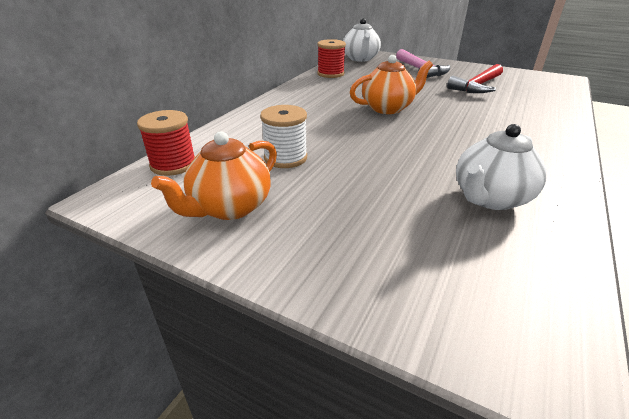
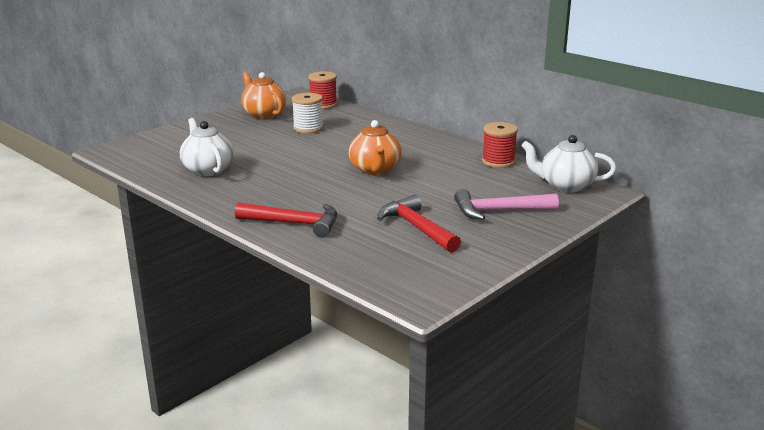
camera: 105 degrees right, 10 degrees down
none -> red hammer [235,202,337,238]

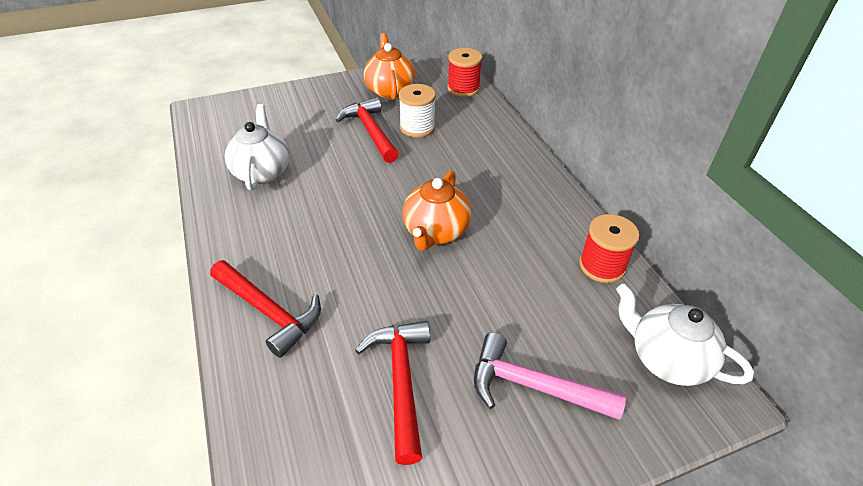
camera: 25 degrees right, 20 degrees up
none -> red hammer [335,97,399,163]

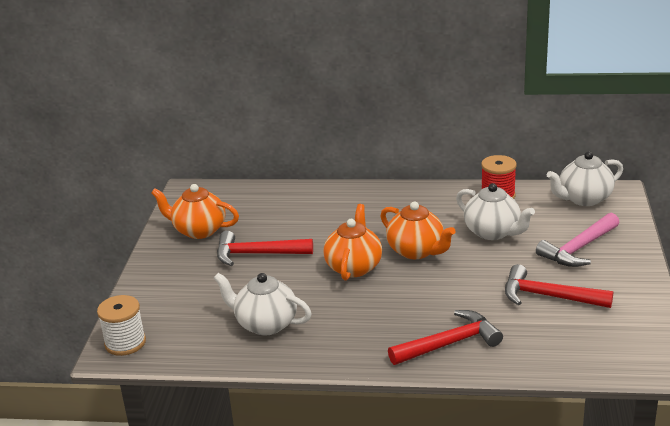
camera: 60 degrees left, 15 degrees down
white spool [399,84,436,137] -> white spool moved to [97,295,146,356]
red spool [447,48,483,97] -> none
none -> orange teapot [323,204,382,281]
none -> white teapot [456,183,535,240]

